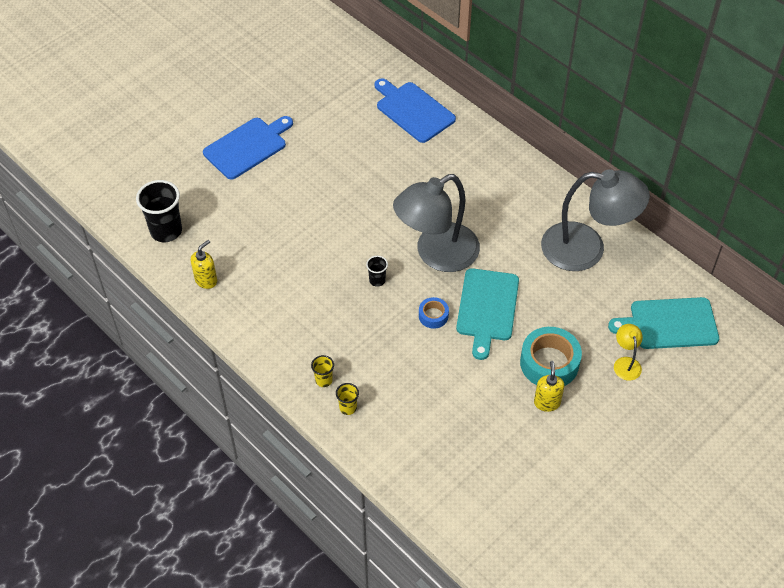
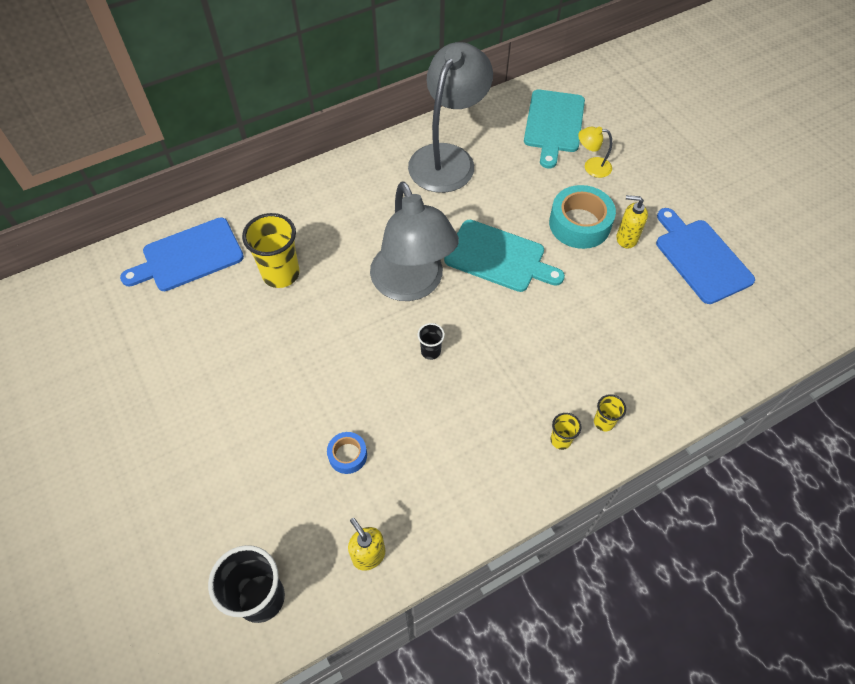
camera: 75 degrees left, 5 degrees up
blue cutting board [203,116,293,180] -> blue cutting board moved to [656,208,755,304]
blue tape [419,297,449,329] -> blue tape moved to [327,432,367,474]
none -> yellow cup [242,213,300,288]

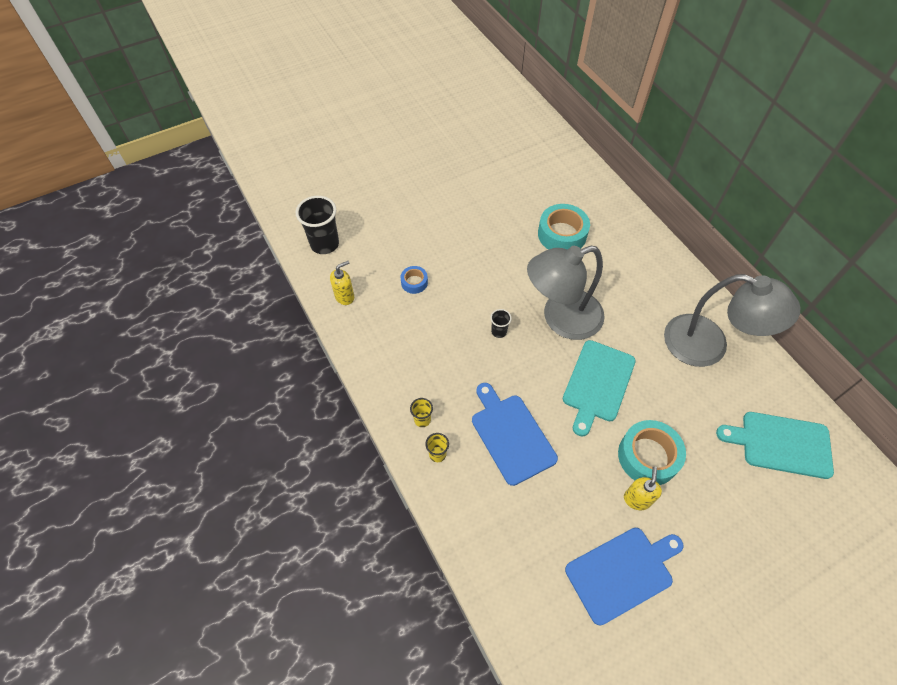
camera: 90 degrees right, 0 degrees up
blue cutting board [120,217,244,291] -> blue cutting board moved to [472,383,558,486]
yellow cup [242,213,300,288] -> turquoise tape [538,204,590,250]
yellow lamp [578,127,612,178] -> none

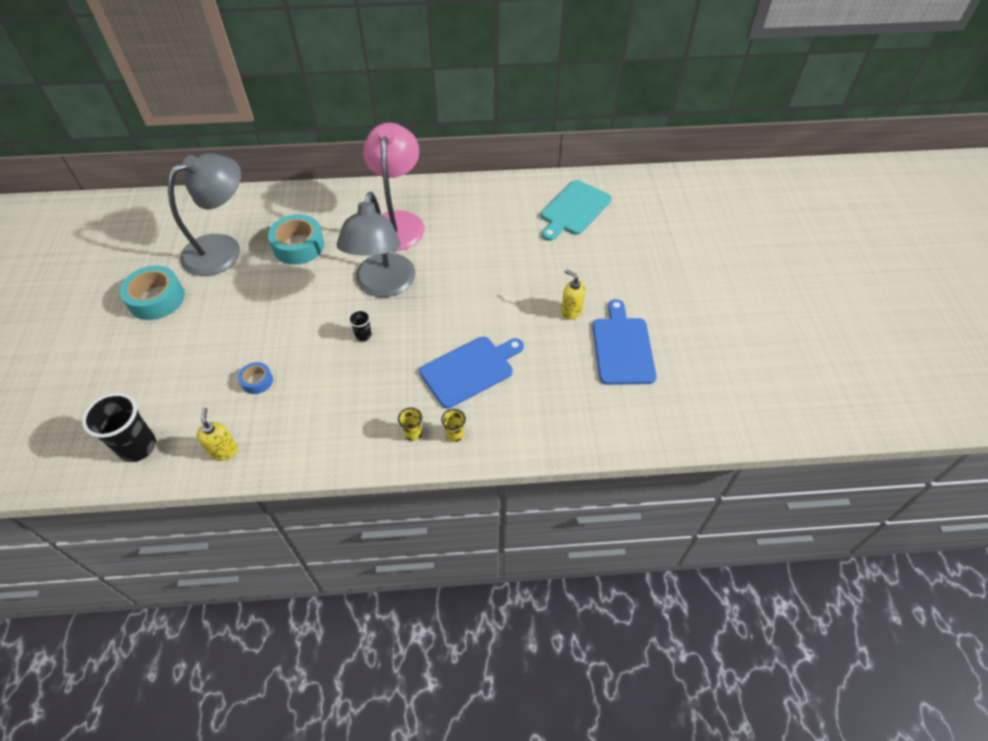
camera: 65 degrees left, 5 degrees down
blue cutting board [472,383,558,486] -> blue cutting board turned 150 degrees clockwise [419,336,524,408]
turquoise cutting board [563,340,636,436] -> none
turquoise tape [618,420,686,485] -> turquoise tape moved to [119,265,184,320]
grey lamp [664,274,801,367] -> grey lamp moved to [168,153,241,276]
none -> pink lamp [363,123,425,251]

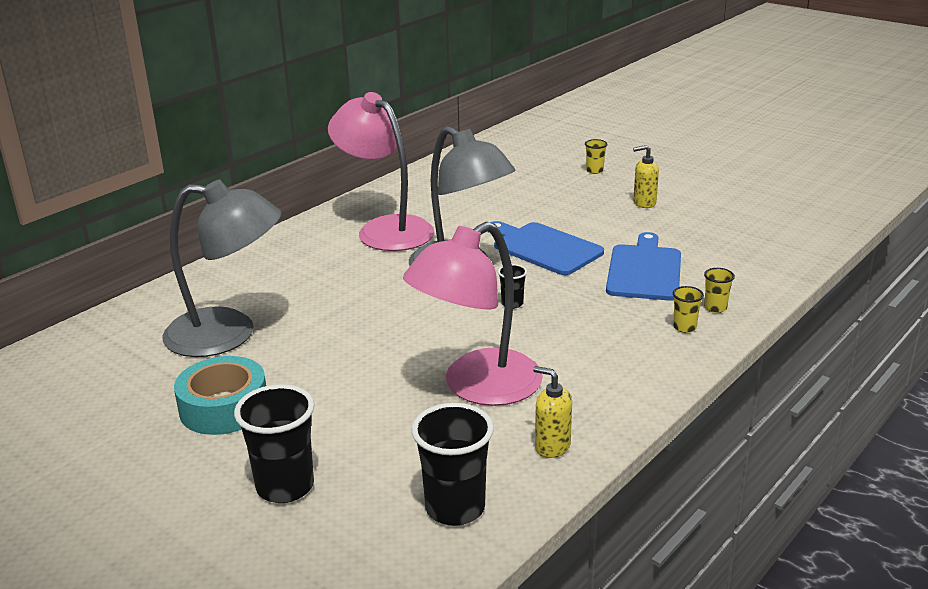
camera: 45 degrees left, 25 degrees down
grey lamp [168,153,241,276] -> grey lamp turned 90 degrees clockwise [162,179,281,357]
blue tape [238,362,273,394] -> pink lamp [403,222,543,406]
turquoise tape [268,214,324,265] -> none
turquoise cutting board [541,180,612,241] -> none
blue cutting board [592,299,656,385] -> blue cutting board moved to [487,221,604,275]
none -> black cup [234,384,314,503]
none -> yellow cup [585,139,608,174]

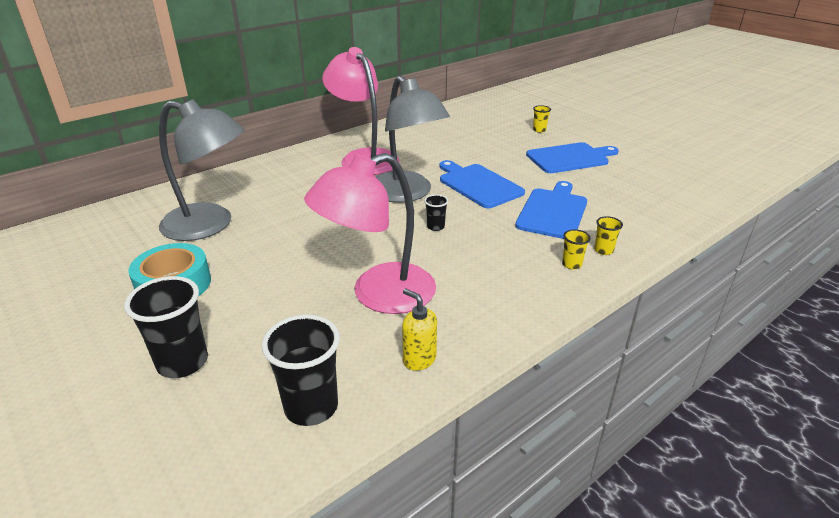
camera: 10 degrees right, 5 degrees up
yellow soap dispenser [633,145,659,208] -> blue cutting board [526,142,619,173]

